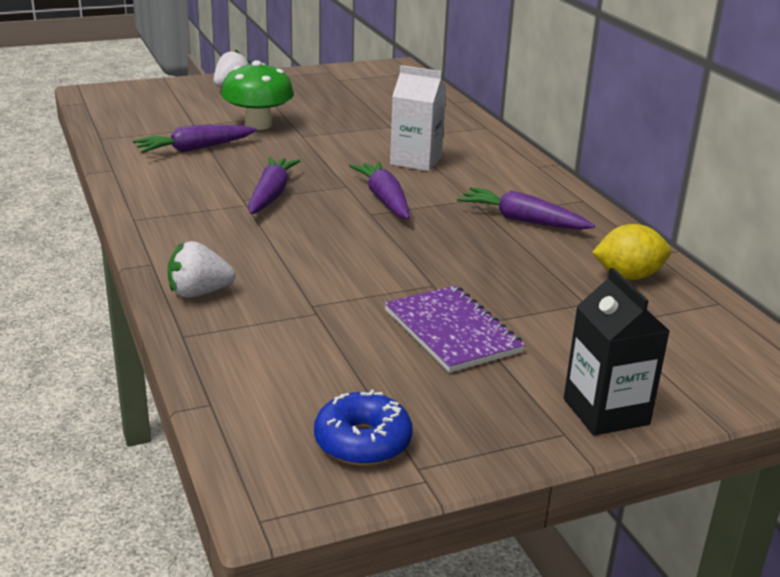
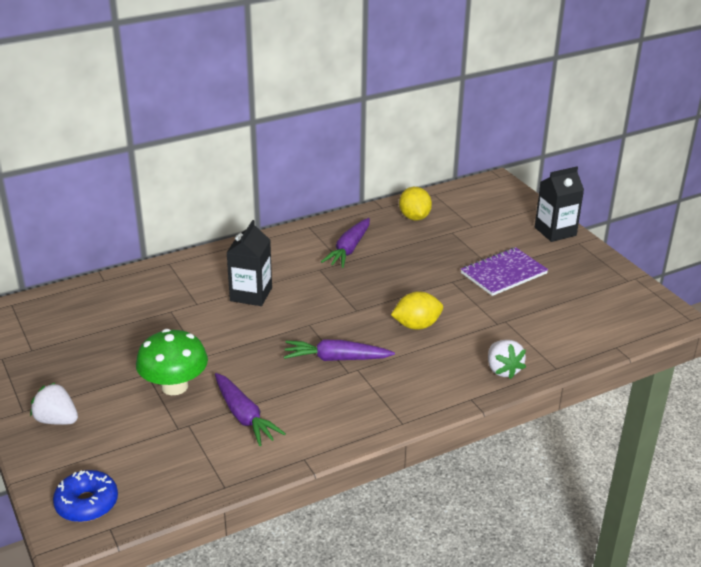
camera: 95 degrees left, 5 degrees up
blue donut [314,389,413,466] -> blue donut moved to [53,470,118,522]
purple carrot [349,161,410,219] -> none
white carton [390,65,446,171] -> black carton [226,220,272,306]
none -> yellow lemon [391,291,443,330]

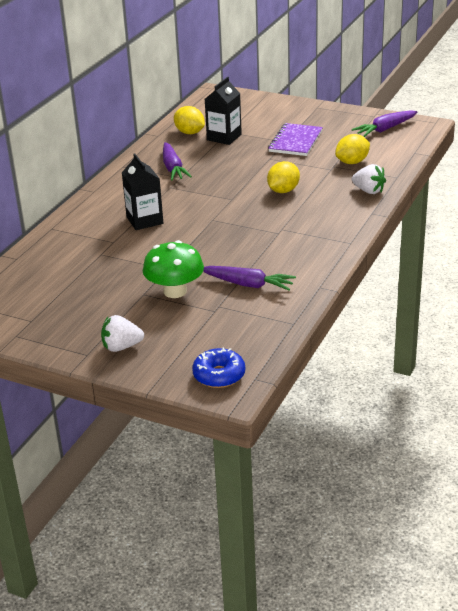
camera: 35 degrees left, 0 degrees up
purple carrot [284,339,395,361] -> purple carrot moved to [352,110,417,137]
black carton [535,166,584,242] -> black carton moved to [205,77,242,145]
none -> yellow lemon [335,134,370,164]

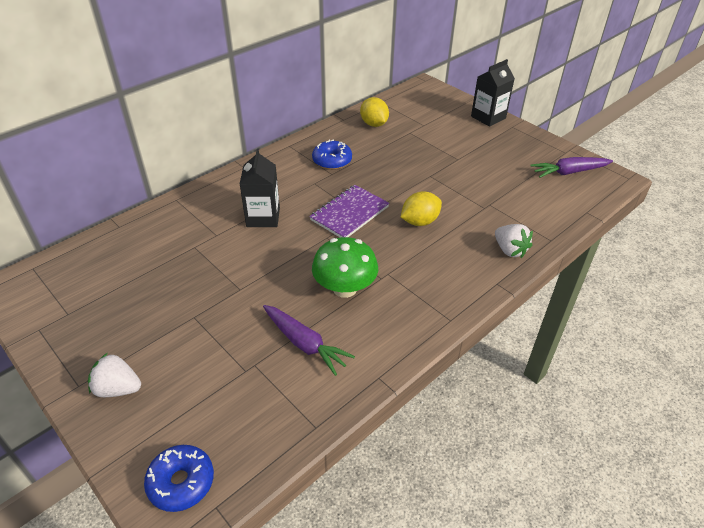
camera: 20 degrees right, 10 degrees up
green mushroom [143,240,204,298] -> green mushroom moved to [312,237,378,298]
purple carrot [163,142,192,181] -> blue donut [312,139,352,170]
black carton [205,77,242,145] -> black carton moved to [471,59,515,127]
purple notebook [268,123,323,156] -> purple notebook moved to [309,185,389,238]
yellow lemon [335,134,370,164] -> none

